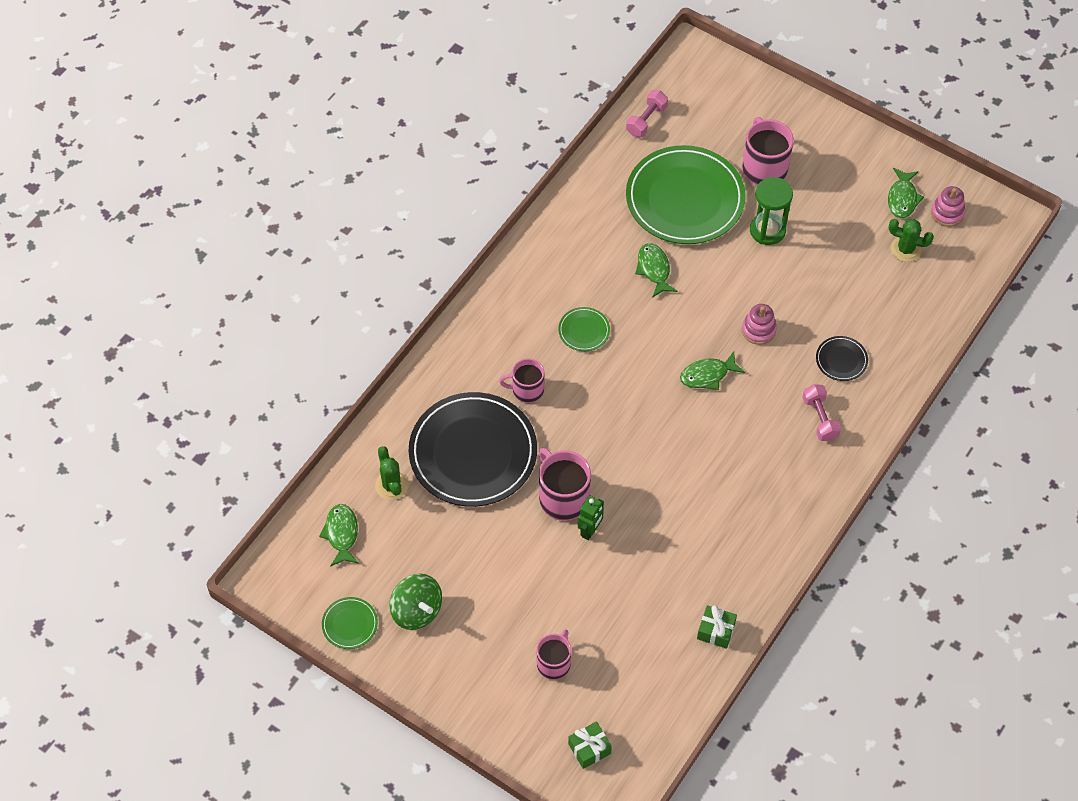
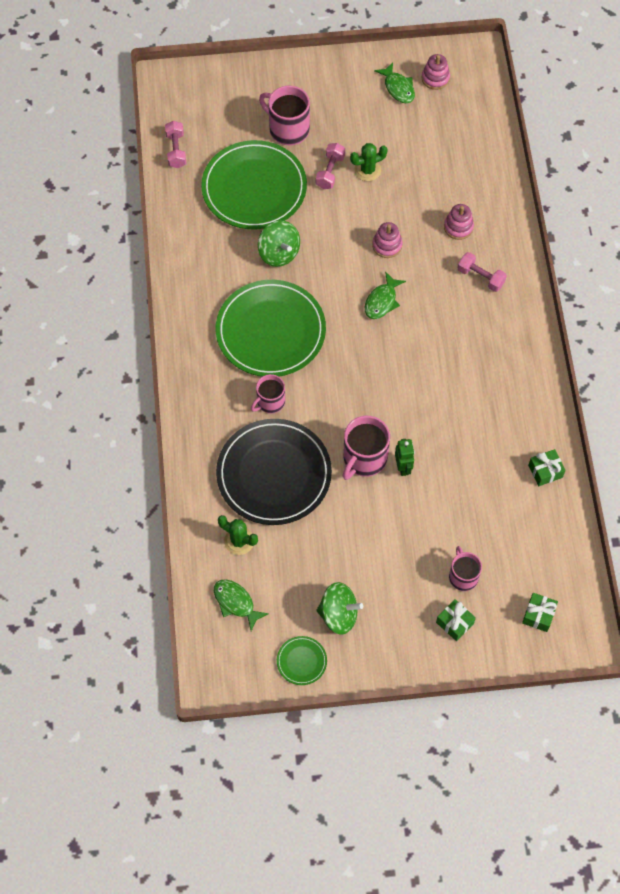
camera: 40 degrees left, 5 degrees up
pink mug [539,448,591,521] -> pink mug turned 75 degrees counterclockwise [343,416,390,480]
green plate [558,307,610,351] -> green plate [216,280,326,377], size x2.40
green fish [635,243,678,298] -> green spinning top [258,221,300,267]
green hourglass [750,177,793,245] -> pink dumbbell [316,143,345,189]
black plate [816,336,868,381] -> pink stacking toy [444,204,474,240]
green cactus [889,219,934,262] -> green cactus moved to [350,143,388,181]
none -> green gift [436,599,476,641]

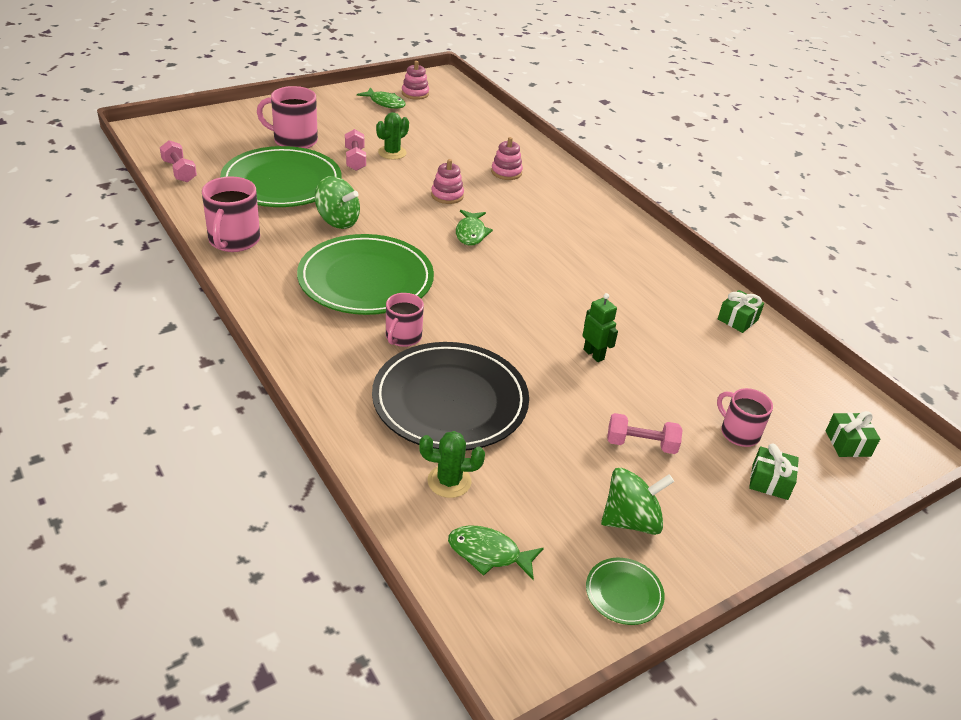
camera: 30 degrees left, 25 degrees down
pink mug [343,416,390,480] -> pink mug moved to [202,176,260,252]
pink dumbbell [458,252,507,292] -> pink dumbbell moved to [607,413,682,454]

